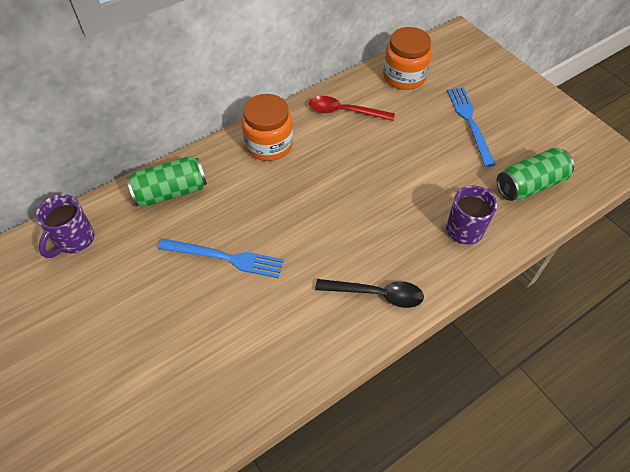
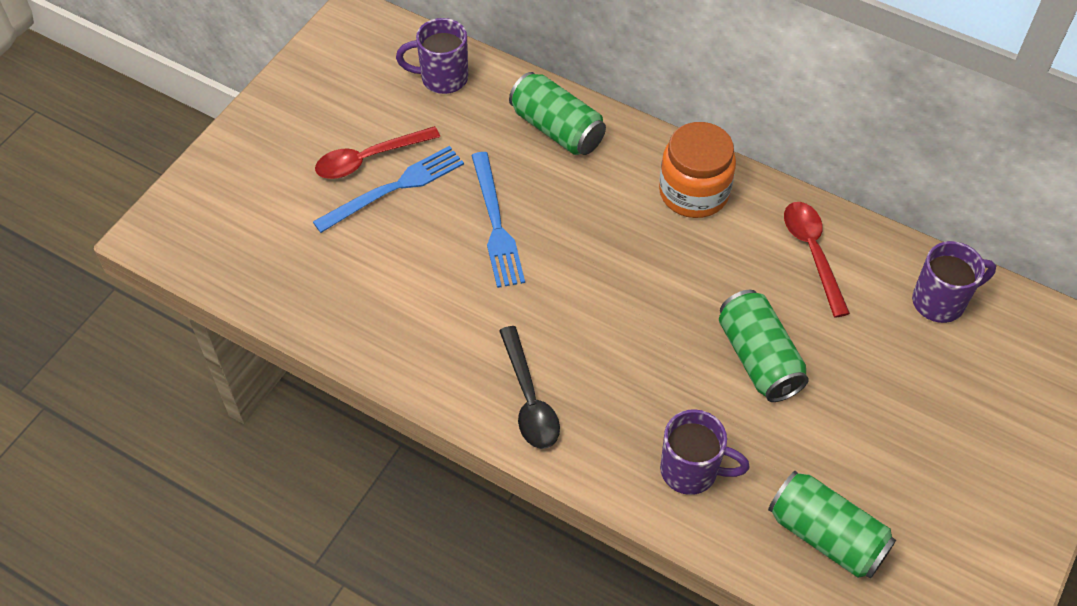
camera: 65 degrees right, 0 degrees up
orange jar [383,27,432,90] -> purple mug [912,241,996,323]
blue fork [447,87,496,167] -> blue fork moved to [313,146,464,233]
none -> red spoon [315,126,440,179]
none -> green can [719,290,809,402]

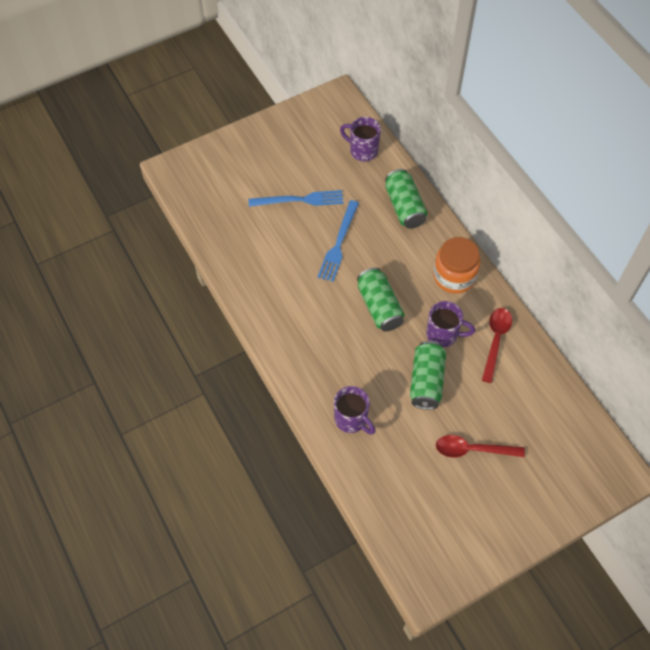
camera: 30 degrees right, 5 degrees up
red spoon [315,126,440,179] -> red spoon moved to [436,435,525,458]
black spoon [499,326,560,449] -> none
green can [768,471,896,579] -> green can moved to [357,267,405,331]
purple mug [912,241,996,323] -> purple mug moved to [426,301,475,348]

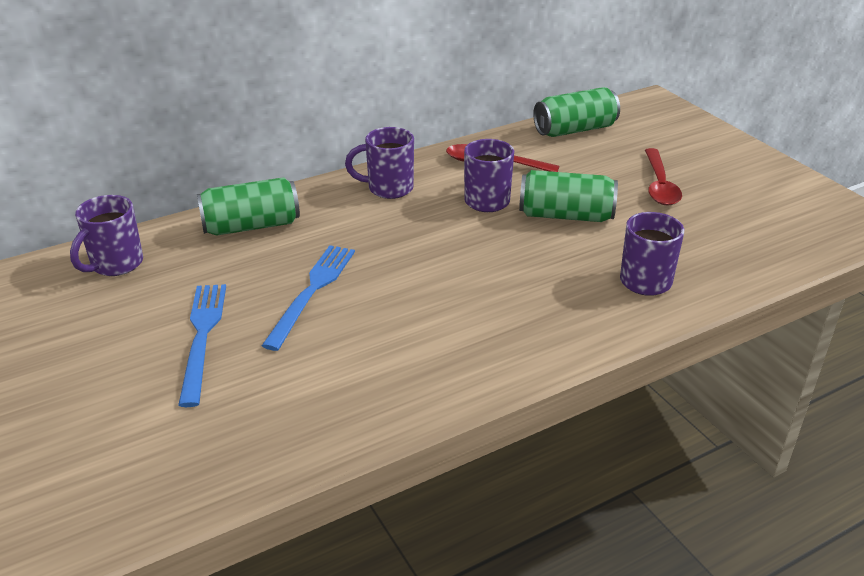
camera: 90 degrees left, 25 degrees down
blue fork [318,200,359,282] -> blue fork turned 90 degrees counterclockwise [262,245,355,351]
green can [357,267,405,331] -> green can moved to [533,87,620,137]
orange jar [433,237,480,293] -> purple mug [345,127,414,199]

